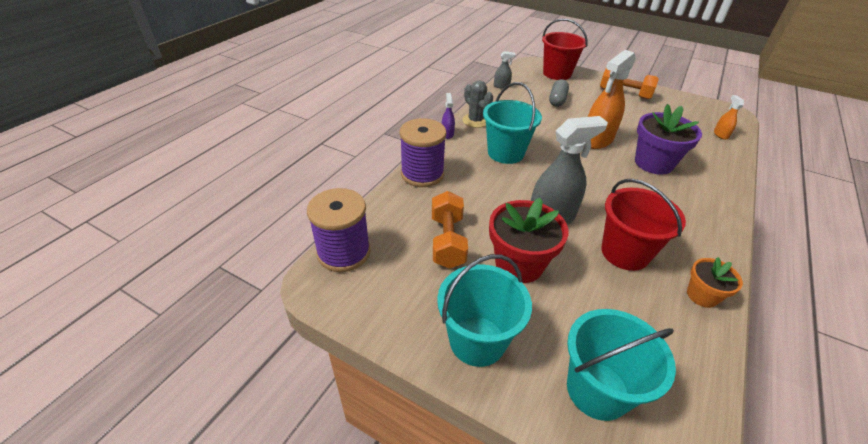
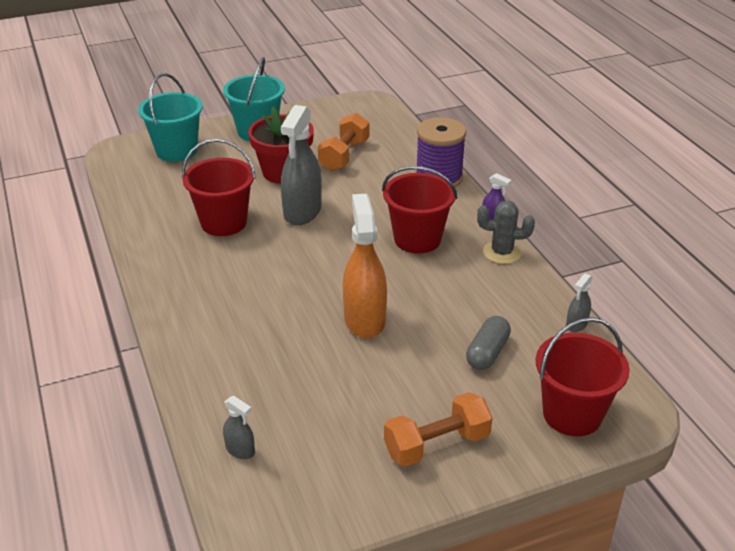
camera: 130 degrees right, 5 degrees down
purple spool [307,188,370,272] -> none
orange dumbbell [432,191,468,269] -> orange dumbbell turned 75 degrees clockwise [318,113,369,171]
turquoise bucket [483,82,542,164] -> red bucket [382,166,457,254]
grey capsule [549,79,569,107] -> grey capsule turned 60 degrees clockwise [466,316,511,370]
purple flower pot [635,104,702,175] -> none
orange flower pot [687,257,743,308] -> none
orange spray bottle [714,95,744,140] -> grey spray bottle [223,396,255,459]

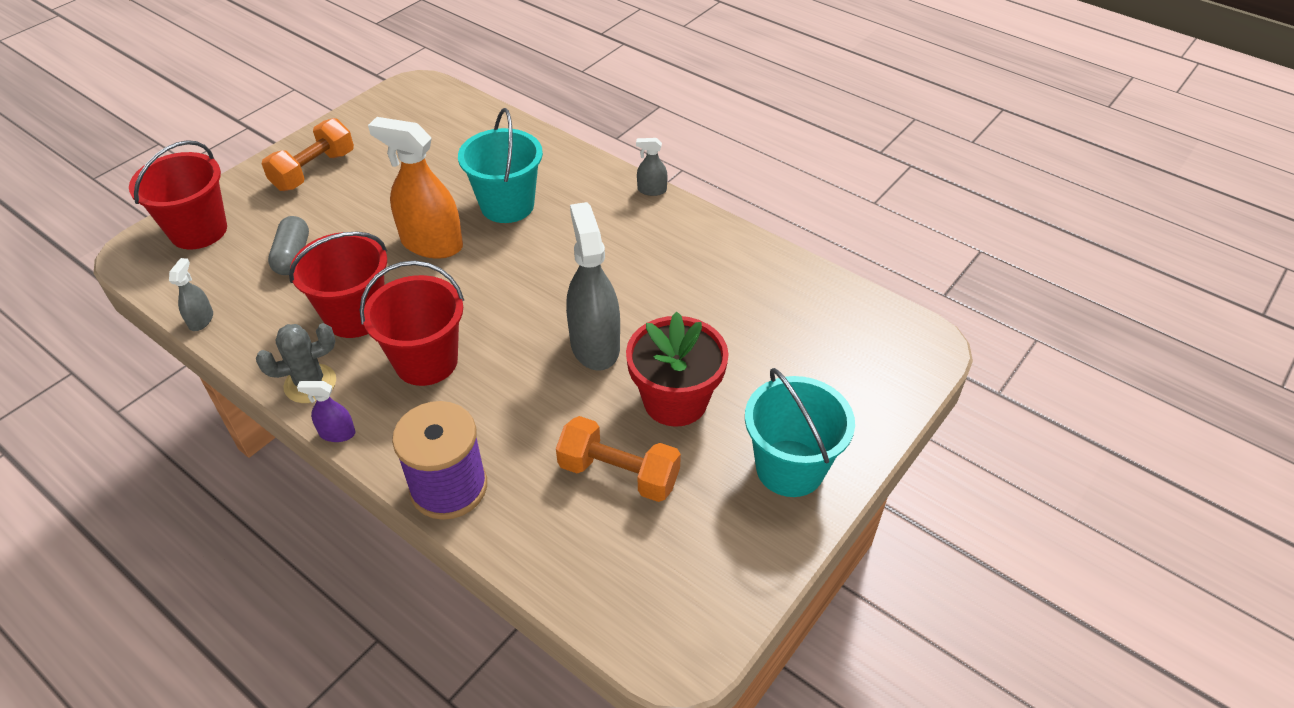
camera: 150 degrees right, 10 degrees up
turquoise bucket [138,73,203,162] -> turquoise bucket moved to [458,108,543,223]
red bucket [182,139,256,236] -> red bucket moved to [289,232,387,338]
grey spray bottle [223,396,255,459] -> grey spray bottle moved to [636,138,668,196]
orange dumbbell [318,113,369,171] -> orange dumbbell turned 60 degrees counterclockwise [556,416,681,502]
orange spray bottle [343,194,387,339] -> orange spray bottle turned 150 degrees clockwise [368,117,463,259]

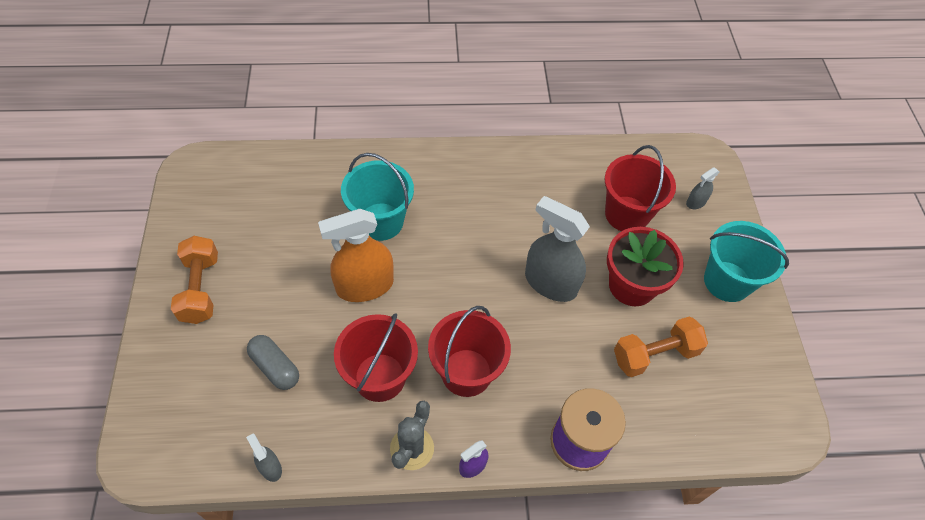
camera: 45 degrees left, 10 degrees up
red bucket [129,140,227,249] -> red bucket moved to [605,145,676,231]
grey spray bottle [636,138,668,196] -> grey spray bottle moved to [686,167,719,209]

